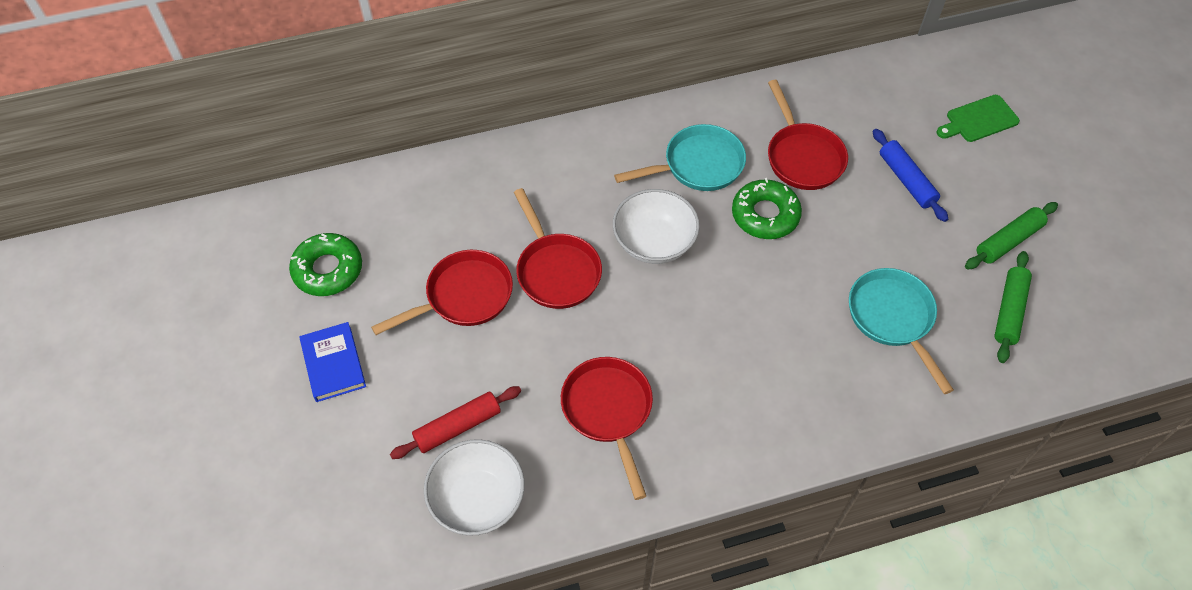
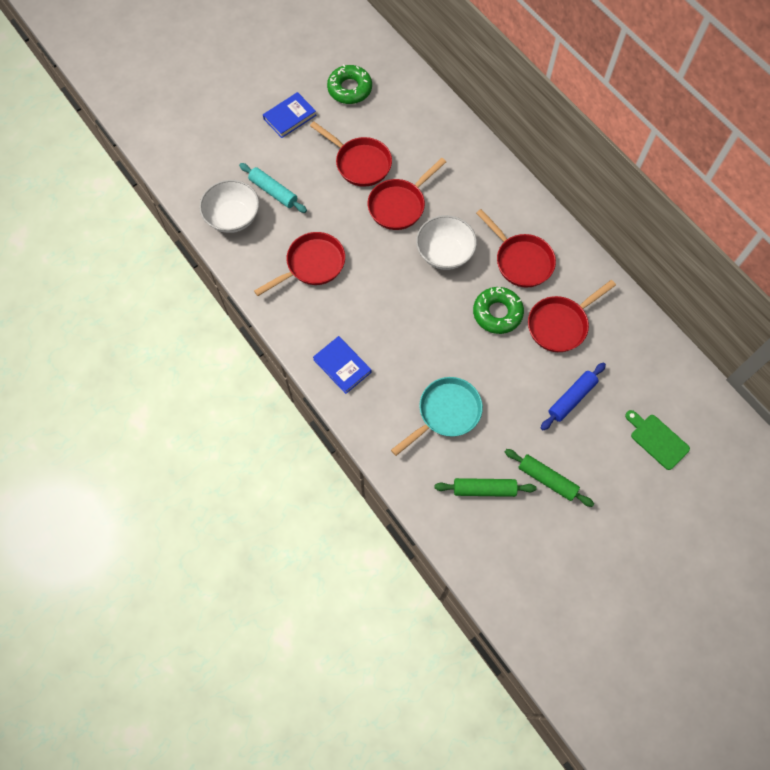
camera: 70 degrees right, 10 degrees up
red rolling pin [390,386,521,459] -> turquoise rolling pin [239,163,307,213]
turquoise pan [614,124,746,191] -> red pan [476,209,556,287]
none -> blue book [313,336,372,394]

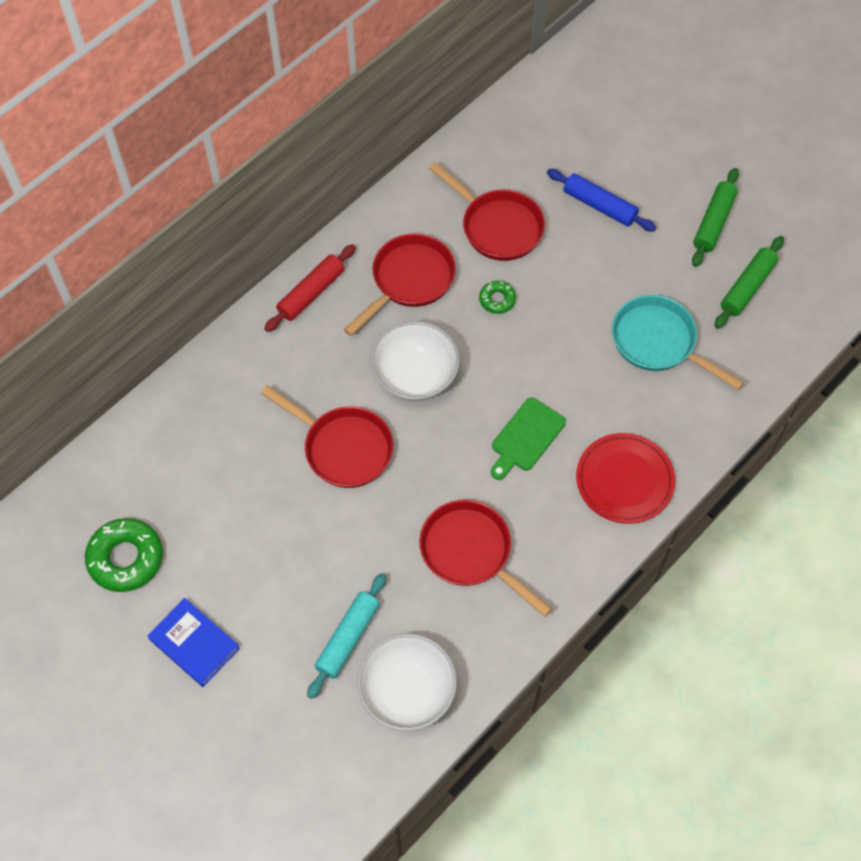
camera: 100 degrees left, 5 degrees down
red pan [310,121,392,187] -> none
blue book [313,336,372,394] -> red plate [576,433,675,524]
green rolling pin [435,478,537,497] -> green rolling pin turned 45 degrees clockwise [715,236,784,329]
green donut [473,287,524,334] -> green donut [479,281,516,314], size x0.53
green cutting board [625,410,690,470] -> green cutting board moved to [491,398,566,480]
none -> red rolling pin [264,244,356,332]

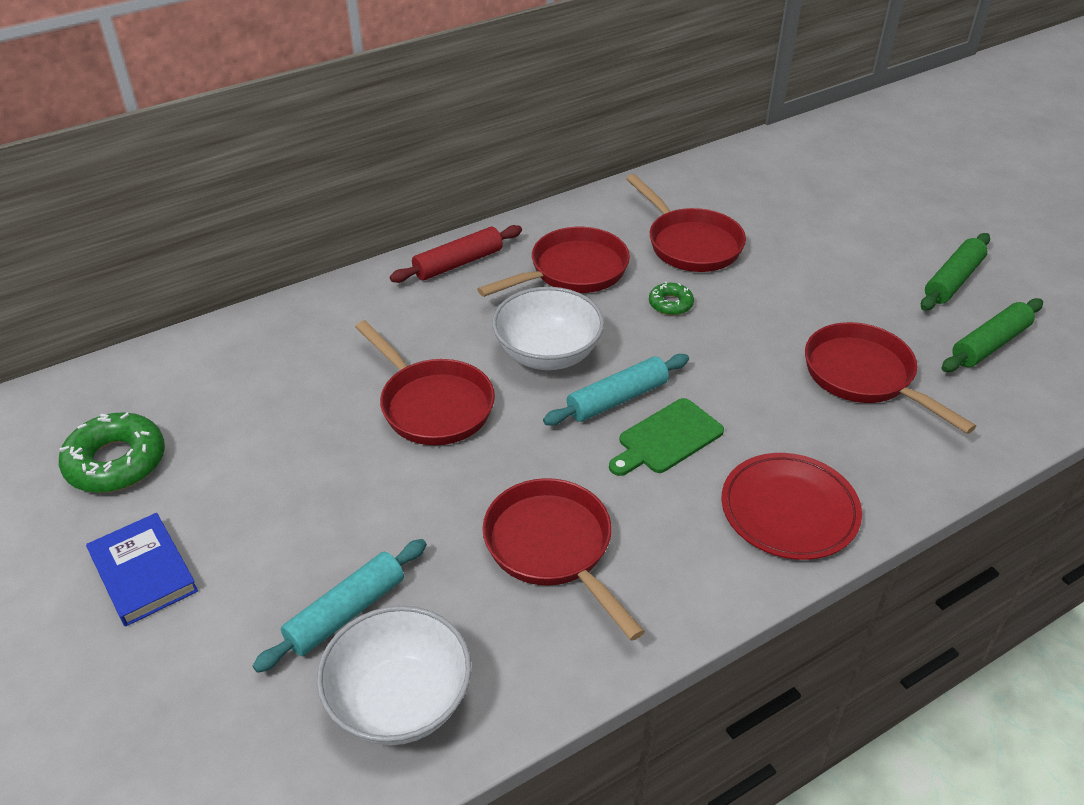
camera: 15 degrees right, 20 degrees down
blue rolling pin [547,169,656,231] -> none
turquoise pan [612,295,744,390] -> red pan [805,322,976,434]
none -> turquoise rolling pin [543,354,689,426]

